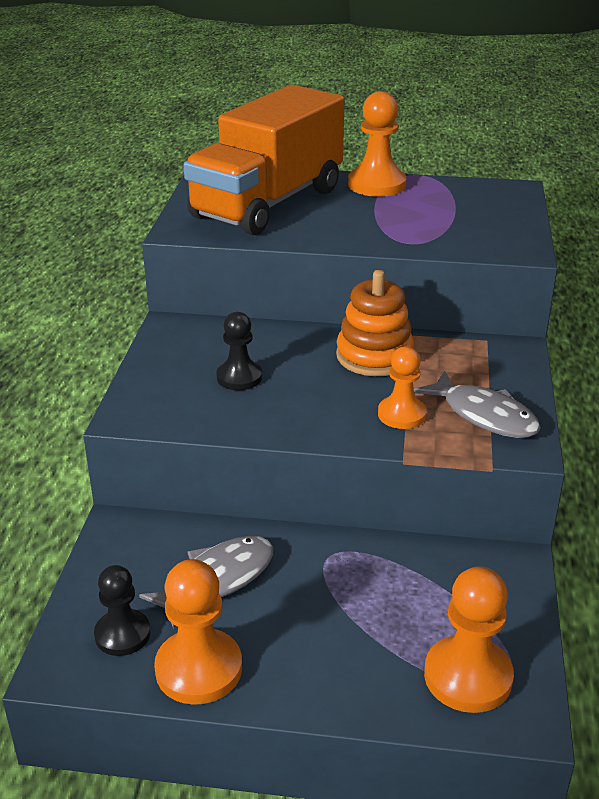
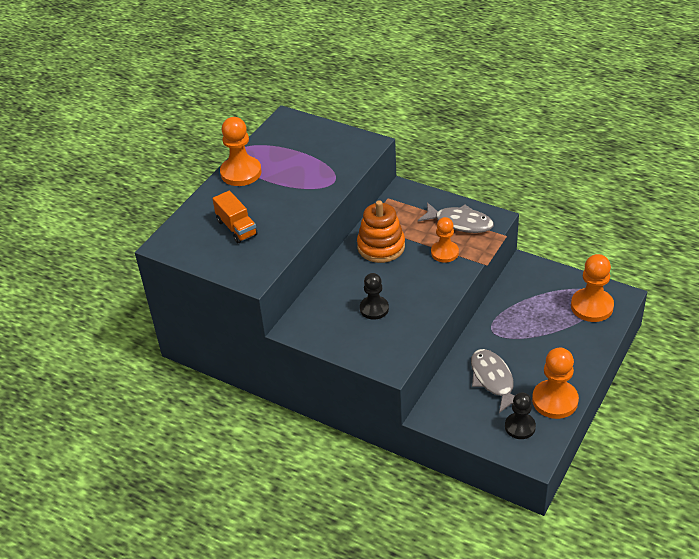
camera: 65 degrees left, 10 degrees up
orange truck [184,85,345,235] -> orange truck [213,191,258,243], size x0.41
grey fish [414,370,541,438] -> grey fish turned 45 degrees clockwise [418,202,494,233]

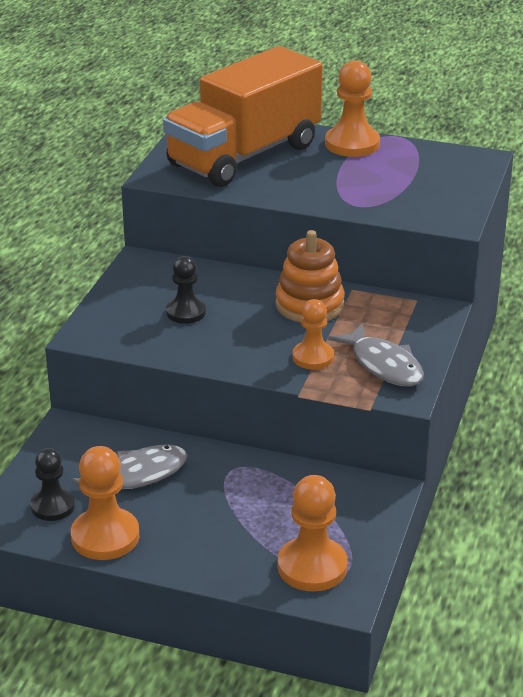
camera: 75 degrees right, 10 degrees down
orange truck [213,191,258,243] -> orange truck [163,46,323,187], size x2.42
grey fish [418,202,494,233] -> grey fish turned 45 degrees counterclockwise [328,323,424,386]

